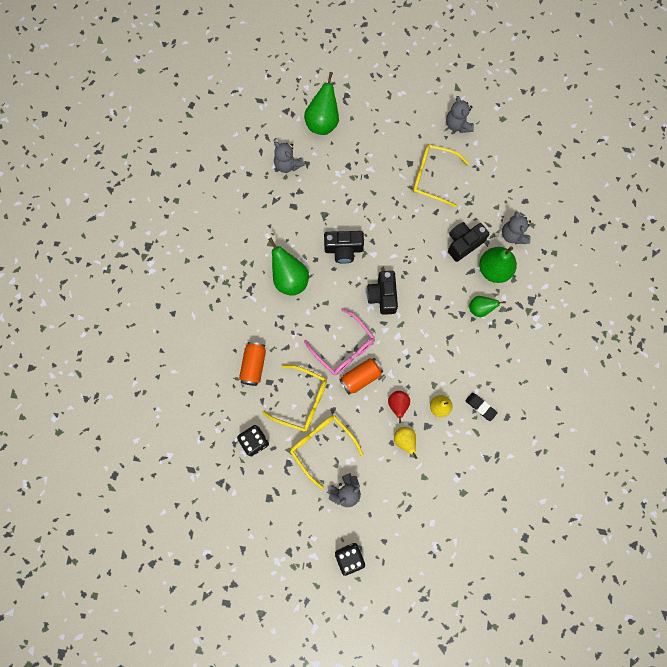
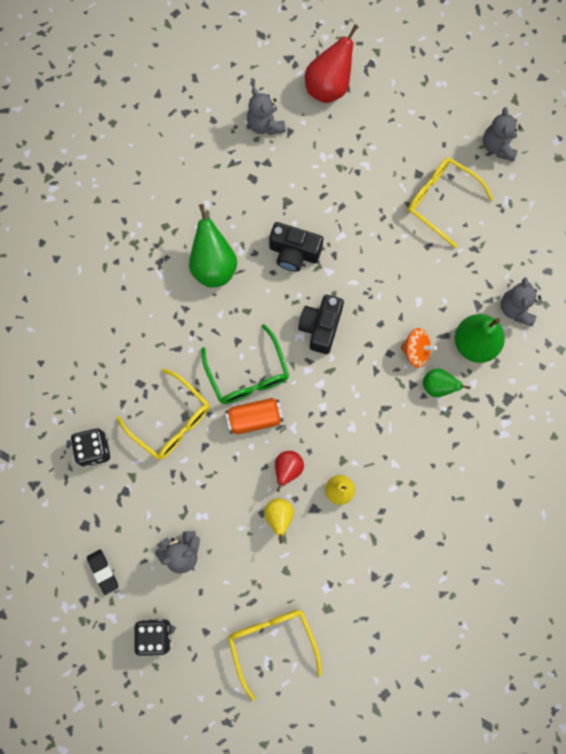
camera: 20 degrees right, 0 degrees up
orange can [239,342,266,386] -> none
yellow glasses [290,415,363,489] -> yellow glasses moved to [228,610,322,701]
green pear [304,72,339,135] -> red pear [305,24,358,103]
pink glasses [304,308,375,375] -> green glasses [201,324,289,404]
black camera [448,222,489,262] -> none
black eraser [465,393,498,421] -> black eraser moved to [87,549,118,595]
none -> orange spinning top [400,328,437,368]

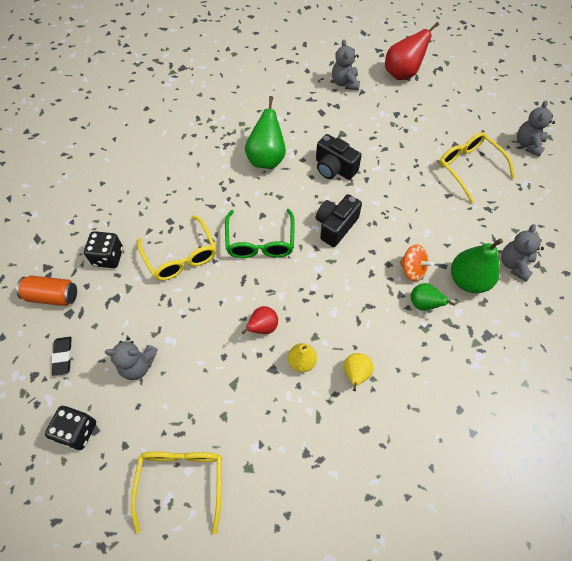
camera: 20 degrees right, 15 degrees down
orange can [225,398,284,434] -> orange can moved to [16,276,77,306]
yellow pear [264,498,294,544] -> yellow pear moved to [344,353,374,391]

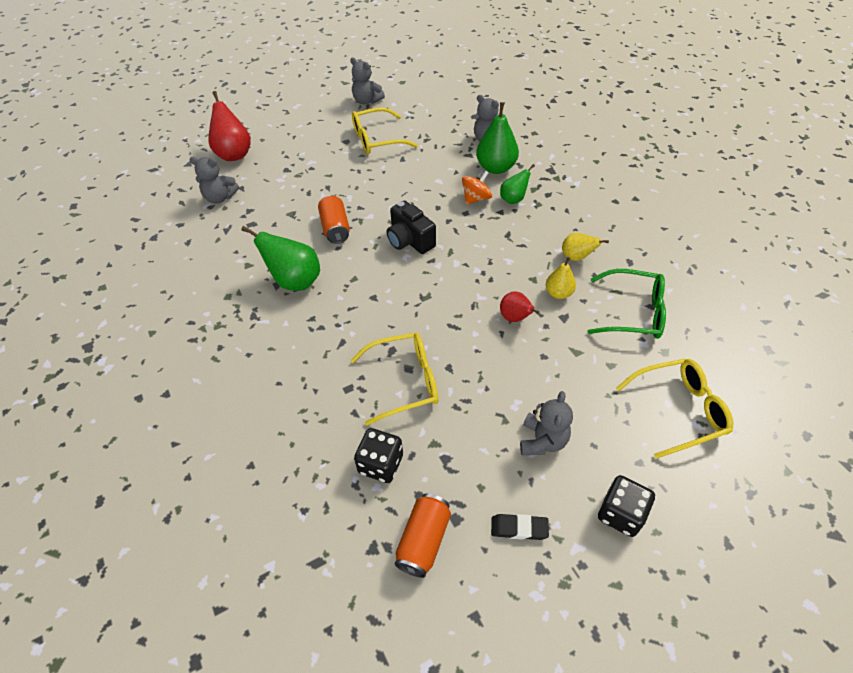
camera: 75 degrees left, 10 degrees down
yellow glasses [131,452,222,535] -> yellow glasses turned 150 degrees clockwise [616,358,733,459]
green glasses [225,209,295,258] -> green glasses moved to [587,269,666,339]
black camera [316,134,362,180] -> orange can [318,195,350,244]

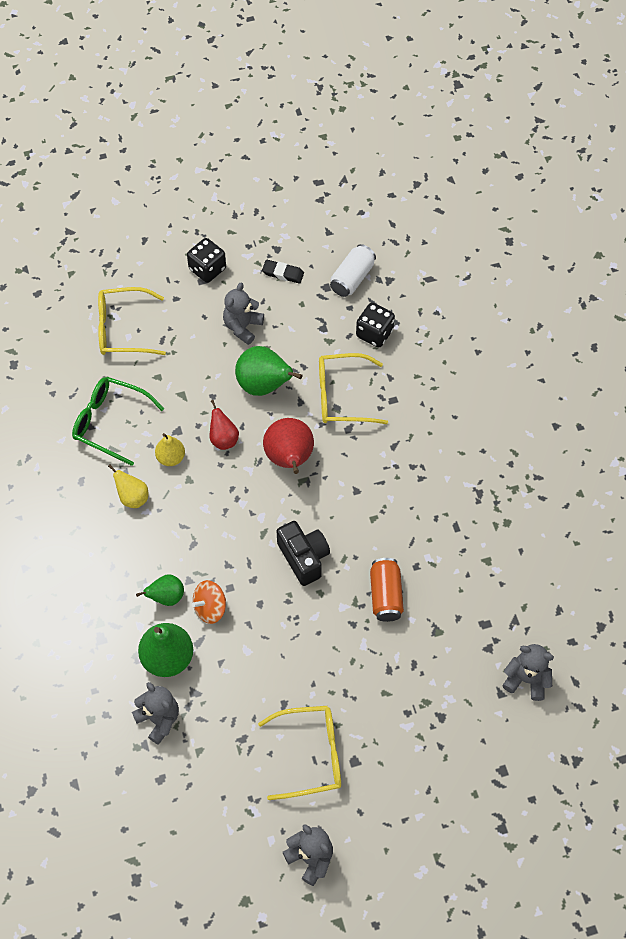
camera: 170 degrees left, 10 degrees up
red pear [208,91,251,161] -> red pear moved to [263,418,314,474]
green pear [242,226,320,291] -> green pear moved to [235,346,303,396]
orange can [395,493,451,578] -> white can [330,244,376,297]

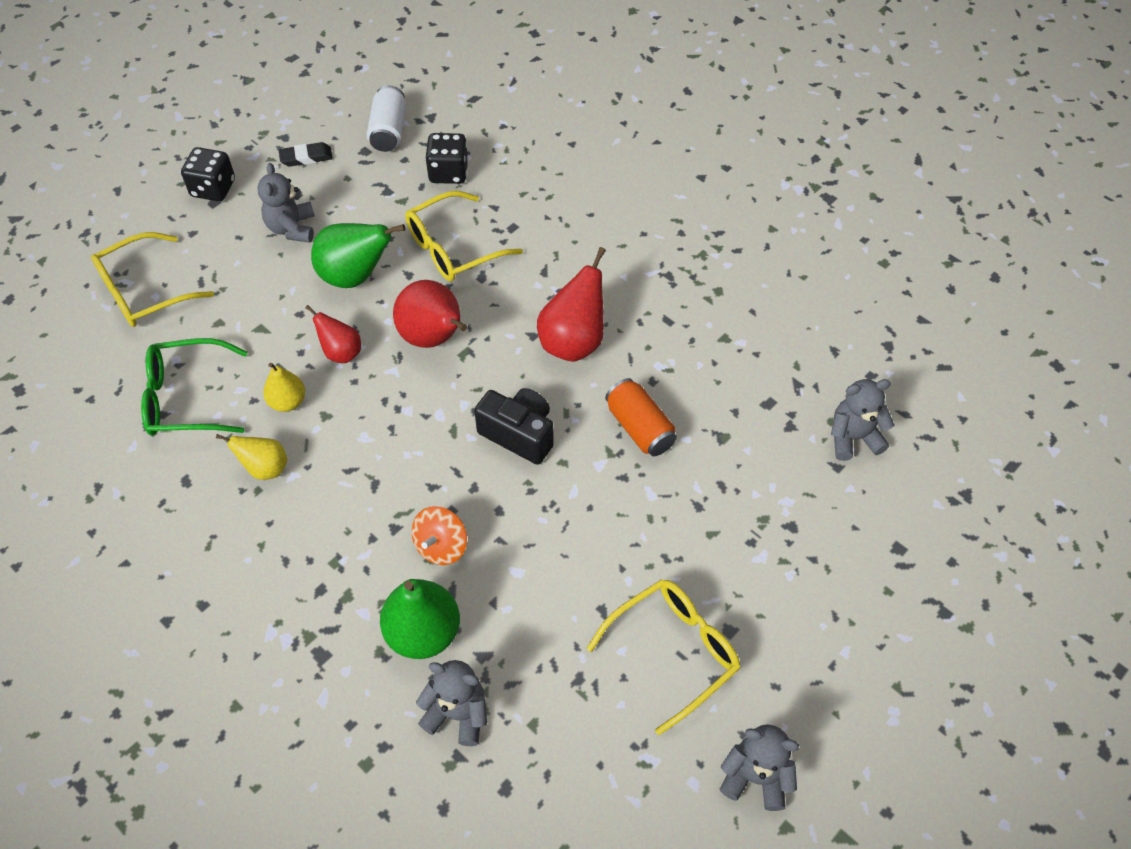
camera: 30 degrees left, 5 degrees down
green pear [136,574,184,606] -> none
none -> red pear [537,247,606,362]

